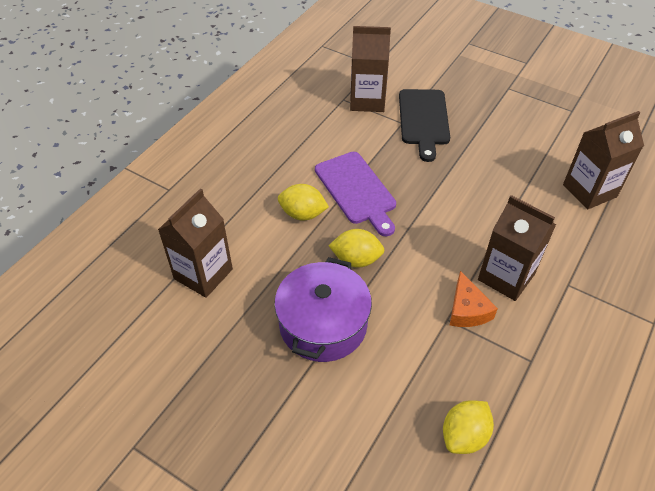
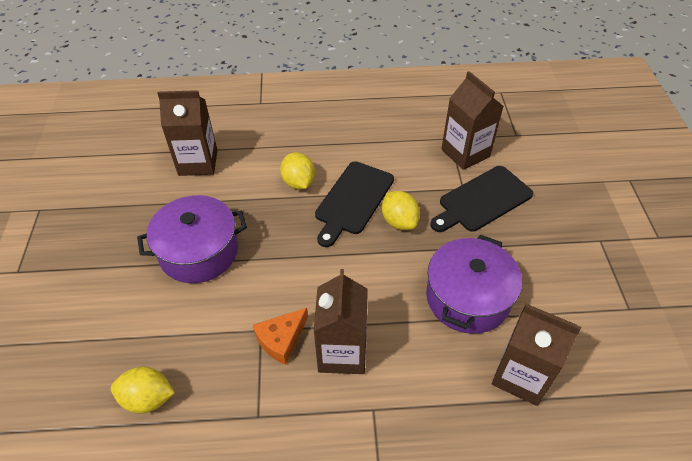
camera: 55 degrees right, 0 degrees up
purple cutting board [315,152,396,236] -> black cutting board [315,161,394,247]
yellow lemon [329,229,385,268] -> yellow lemon moved to [382,191,420,230]
none -> purple pot [426,235,522,334]

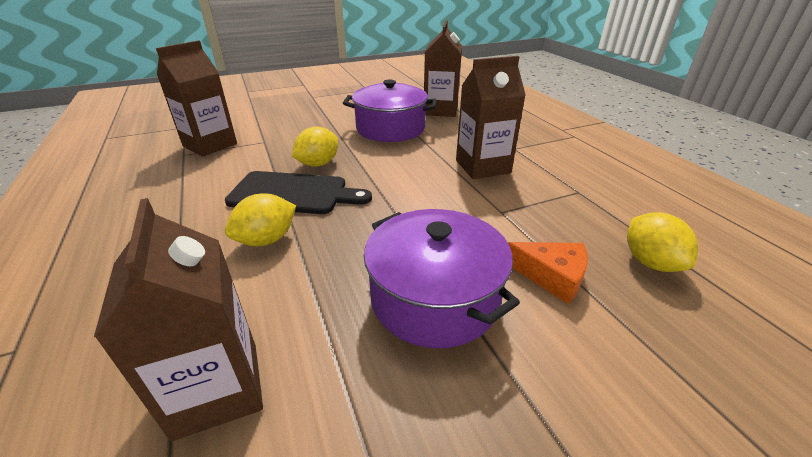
camera: 110 degrees left, 15 degrees down
orange cheese [253,308,308,365] -> orange cheese moved to [507,242,588,304]
black cutting board [430,166,533,232] -> none

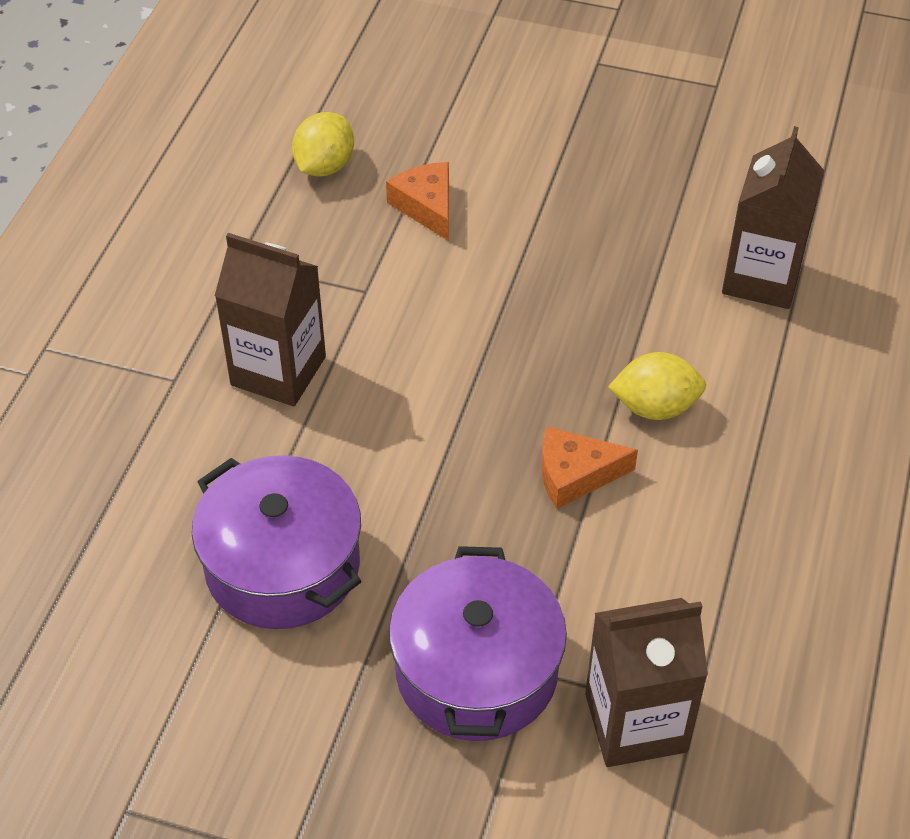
camera: 140 degrees left, 15 degrees up
black cutting board [225,171,372,214] -> orange cheese [541,426,638,509]
yellow lemon [292,127,338,167] -> none
purple pot [364,209,520,348] -> purple pot moved to [389,546,567,741]
brown carton [424,20,462,117] -> none

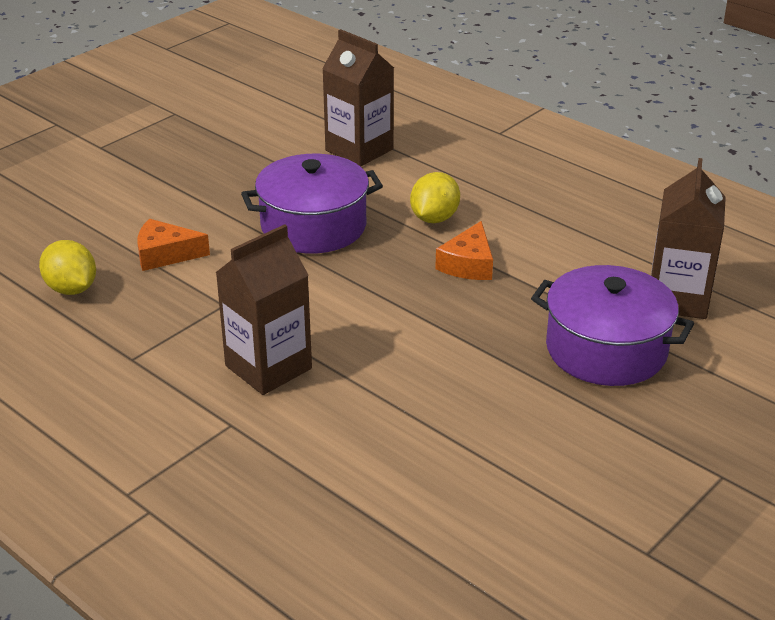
camera: 65 degrees left, 15 degrees down
purple pot [192,455,361,629] -> purple pot moved to [241,154,383,254]

